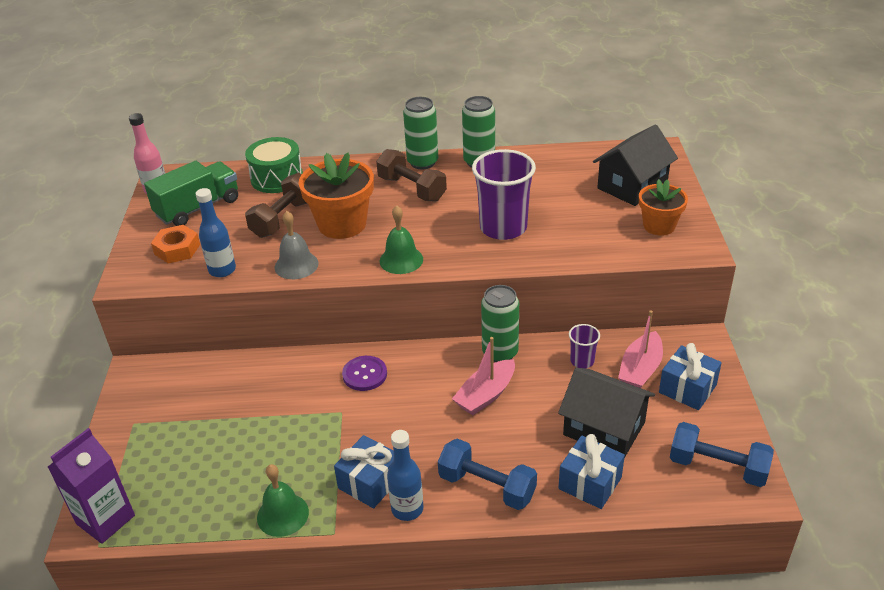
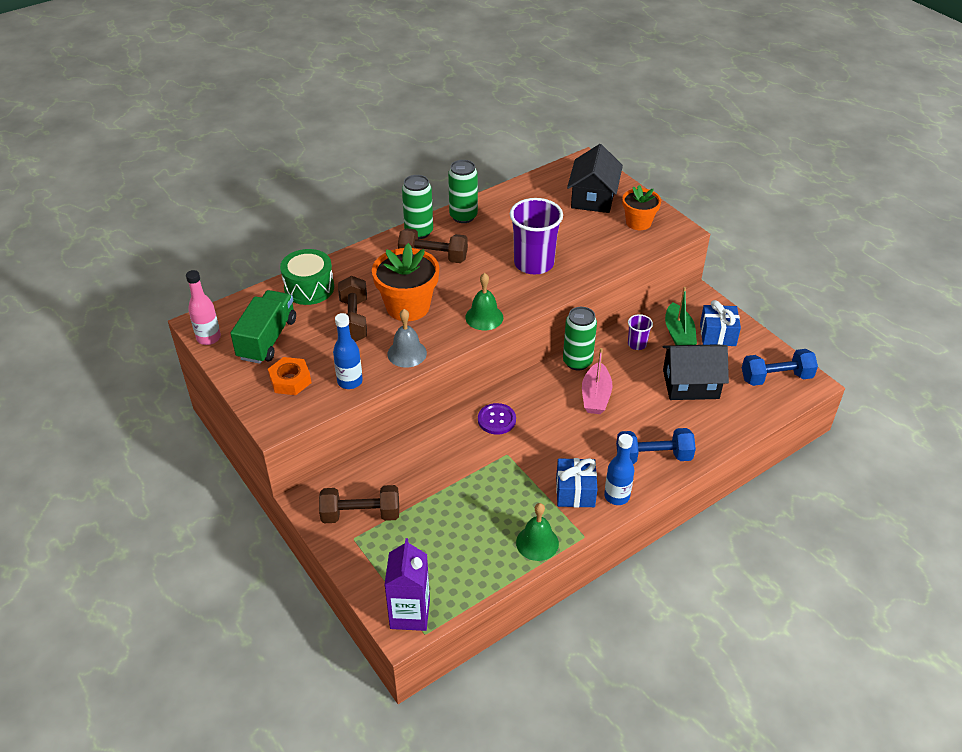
camera: 35 degrees left, 5 degrees up
blue gift [558,434,625,509] -> none
pink boat [618,310,663,388] -> green boat [665,287,697,345]
none -> brown dumbbell [319,485,399,523]

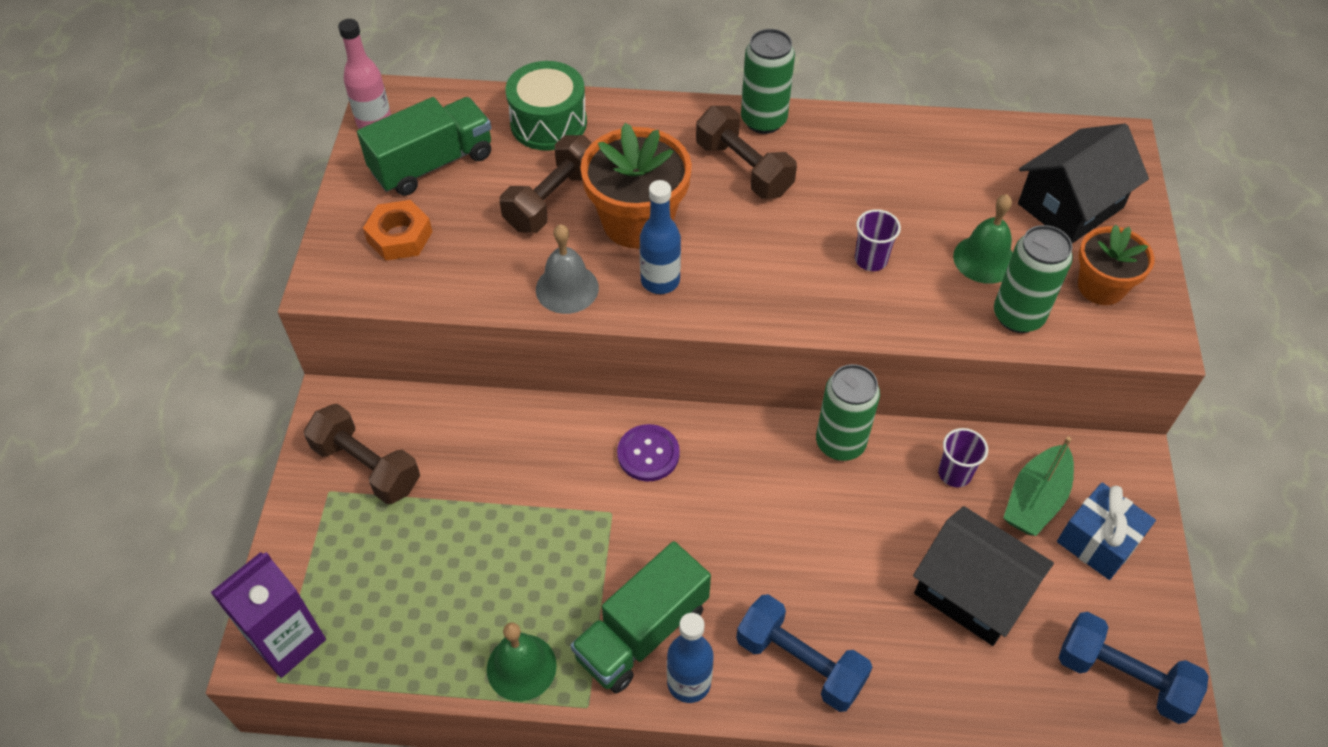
camera: 40 degrees right, 10 degrees up
blue bottle [333,313,363,389] -> blue bottle moved to [640,180,681,294]
green can [448,160,478,223] -> green can moved to [994,225,1073,333]
green bell [465,273,503,330] -> green bell moved to [953,194,1013,284]
purple cup [510,198,563,274] -> purple cup [855,209,901,271], size x0.48
blue gift [556,458,597,507] -> green truck [571,541,711,694]
pink boat [582,348,613,414] -> none

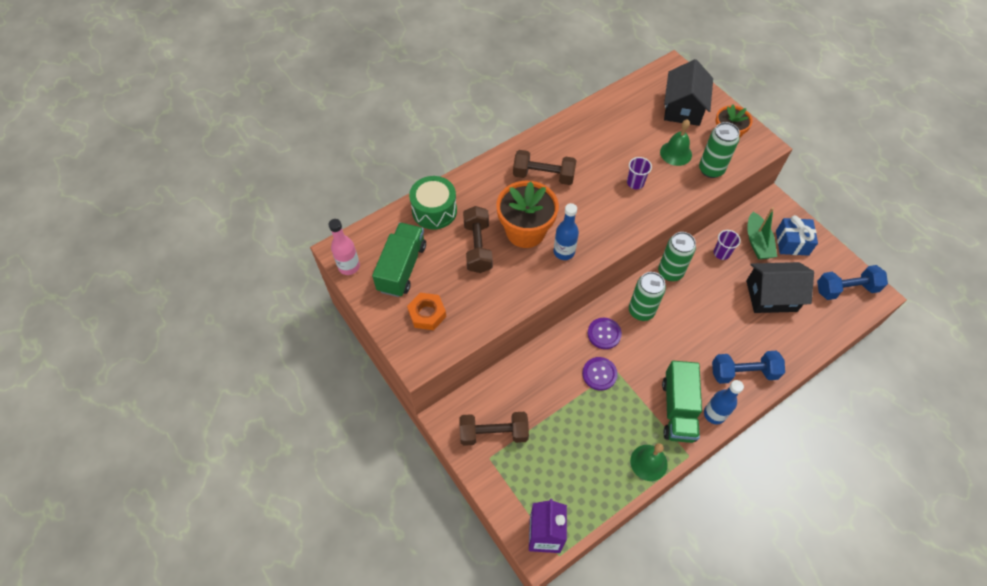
camera: 40 degrees left, 5 degrees up
grey bell [536,224,599,314] -> none
green can [741,29,795,134] -> green can moved to [629,272,666,321]
none -> purple button [582,357,618,391]

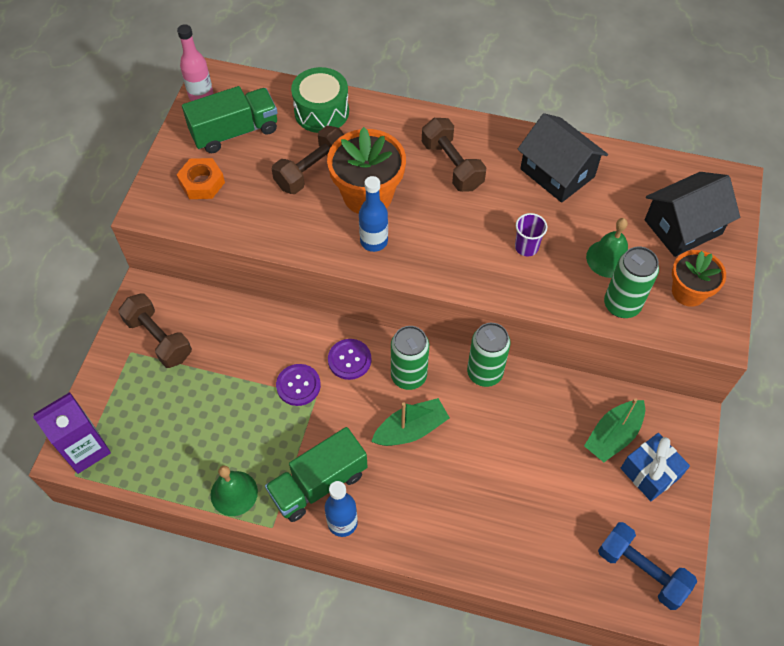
camera: 50 degrees right, 0 degrees up
blue dumbbell [712,351,785,384] -> none
purple cup [714,230,741,260] -> none
black house [746,262,814,313] -> black house moved to [517,113,608,203]
none -> green boat [371,398,450,446]

